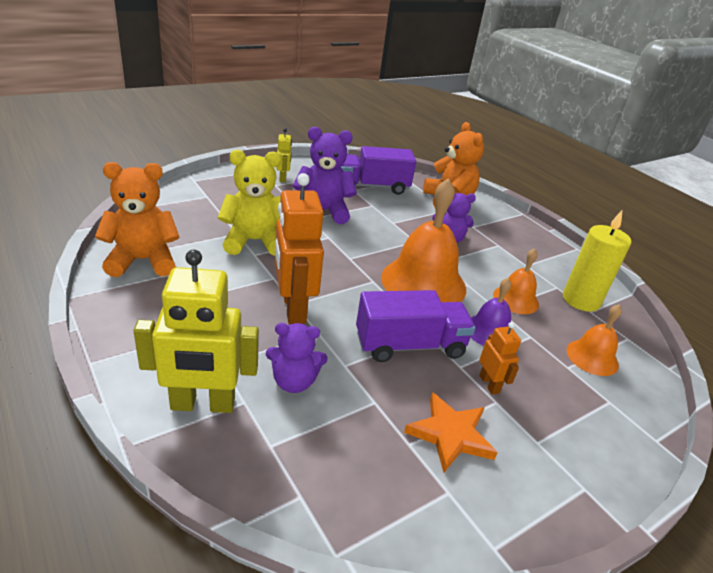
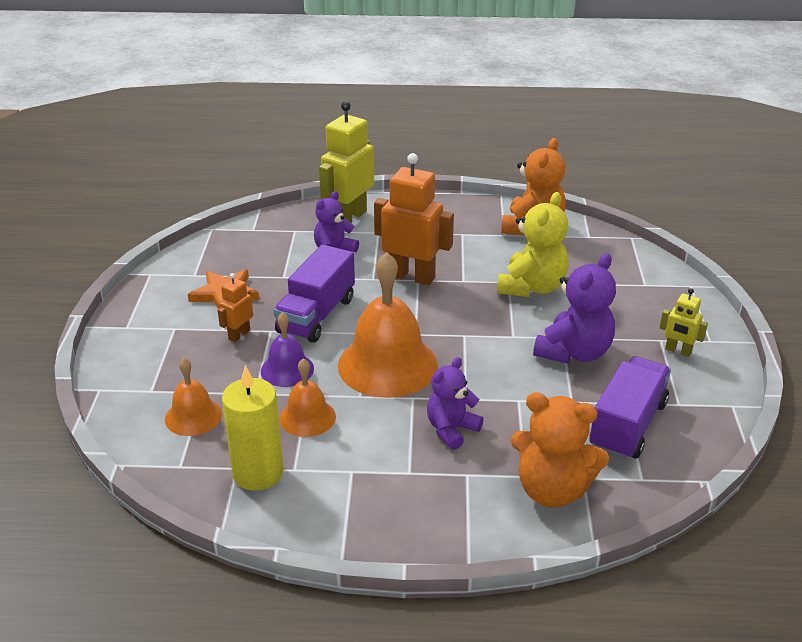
camera: 130 degrees right, 0 degrees up
orange robot [479,322,521,395] -> orange robot turned 105 degrees clockwise [218,273,253,342]

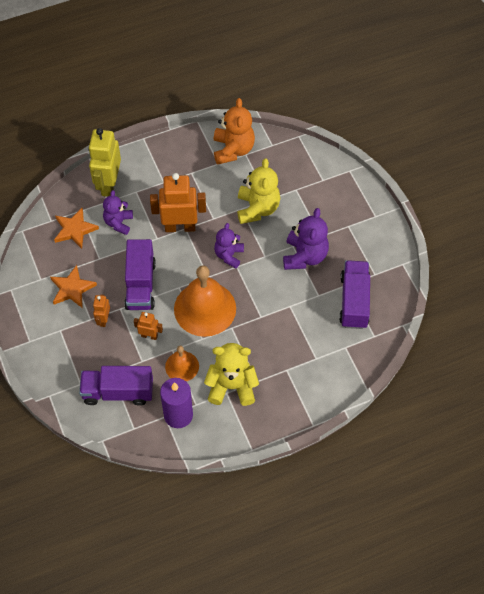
camera: 25 degrees left, 25 degrees up
orange bell [165,358,222,436] -> purple truck [79,366,153,406]
yellow candle [222,365,284,491] -> purple candle [160,378,193,428]
purple bell [261,312,314,387] -> orange robot [134,312,163,340]
purple teddy bear [427,357,484,450] -> purple teddy bear moved to [214,223,244,268]
orange teddy bear [511,392,609,508] -> none
yellow robot [660,288,708,357] -> none
none -> orange star [54,208,99,249]
none -> yellow teddy bear [204,343,259,406]

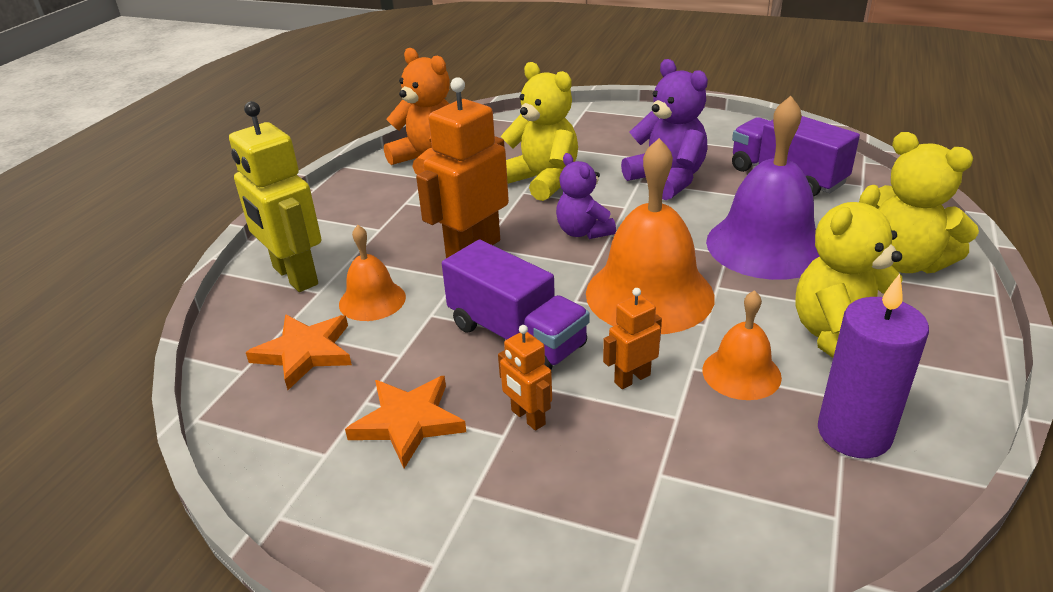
camera: 45 degrees left, 25 degrees down
purple truck [79,366,153,406] -> none
purple teddy bear [103,190,133,235] -> orange bell [339,225,406,321]
none -> purple bell [706,96,819,280]
none -> yellow teddy bear [875,132,979,273]

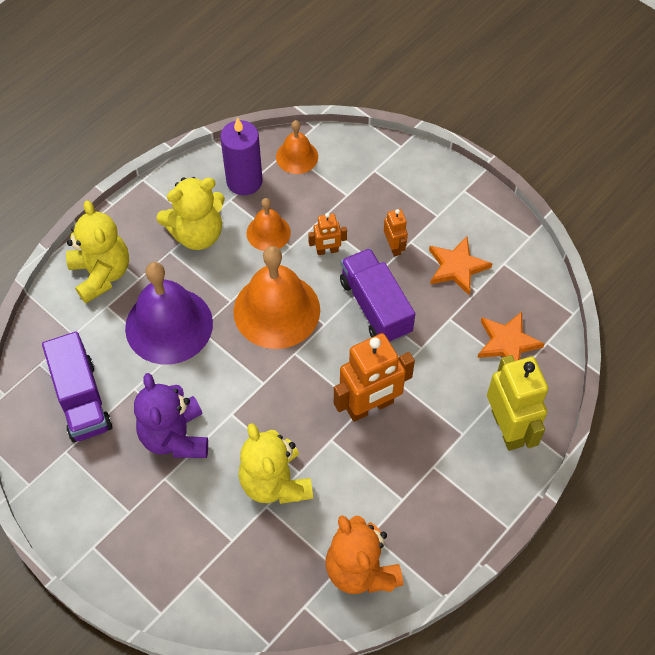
camera: 160 degrees left, 25 degrees up
orange bell [339,225,406,321] -> orange bell moved to [276,120,318,174]
purple teddy bear [556,153,616,239] -> none

